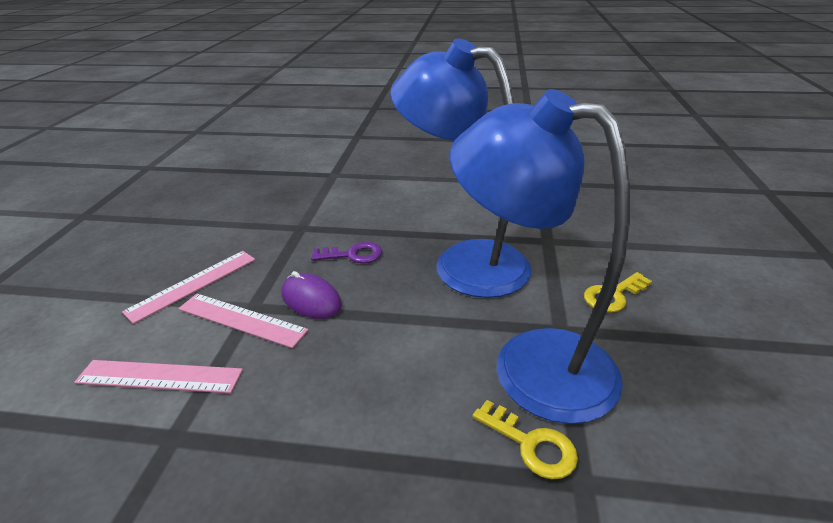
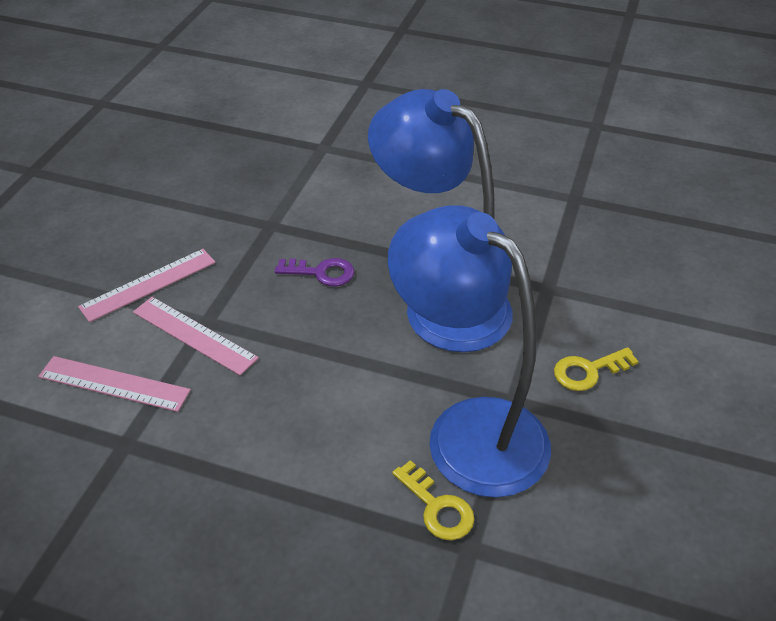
camera: 10 degrees right, 10 degrees up
purple mouse [282,271,342,319] -> none

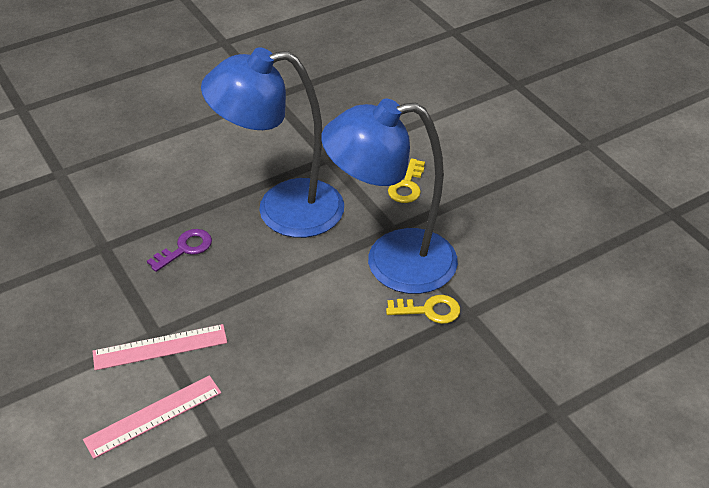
camera: 50 degrees left, 0 degrees up
pink ruler [78,249,216,322] -> none

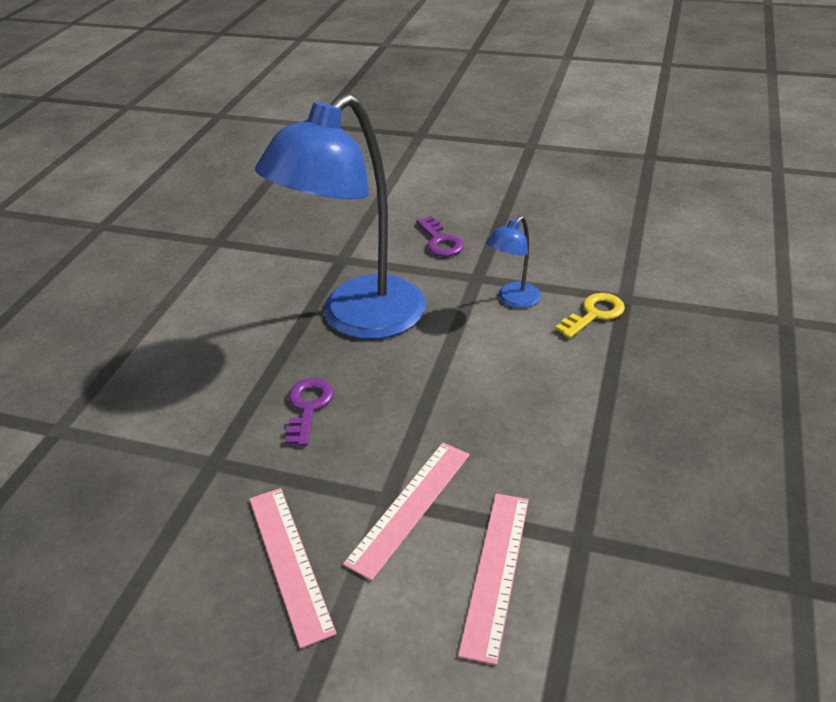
camera: 40 degrees left, 5 degrees down
blue lamp [321,99,458,294] -> blue lamp [487,216,541,308], size x0.42
yellow key [388,158,425,203] -> purple key [416,216,464,256]
none -> pink ruler [249,488,337,649]

